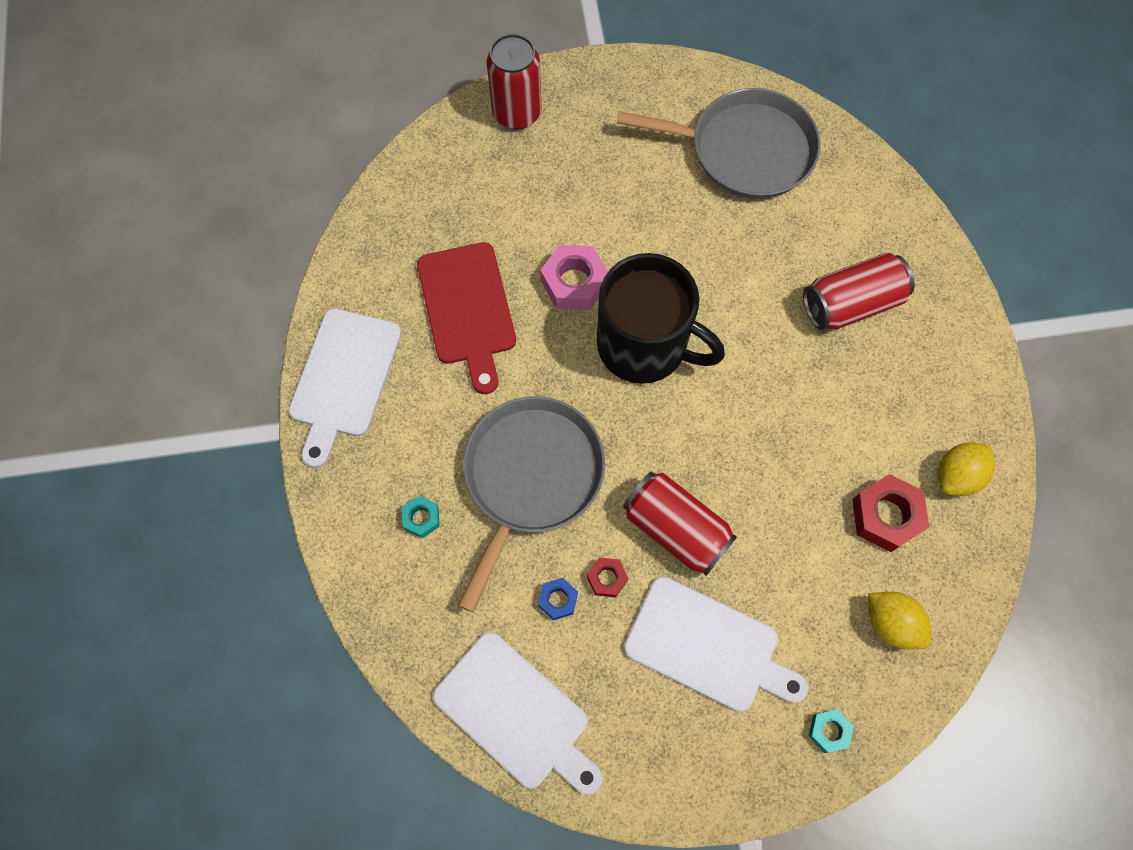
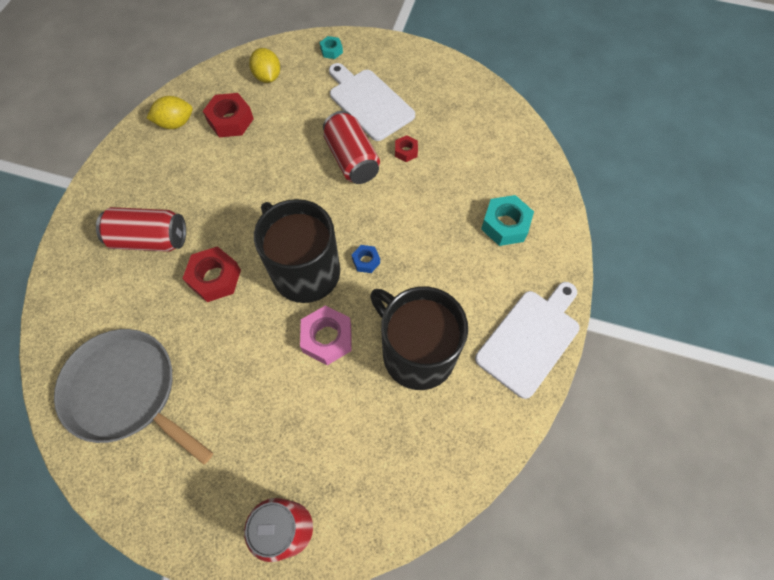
camera: 155 degrees left, 5 degrees down
turquoise nut [402,496,440,538] -> turquoise nut [481,195,534,246], size x1.82
red cutting board [417,242,516,394] -> black mug [370,286,468,390]
white cutting board [433,632,603,795] -> none
grey pan [458,396,605,612] -> none
blue nut [538,578,578,620] -> blue nut moved to [352,245,380,273]
none -> red nut [182,246,241,302]

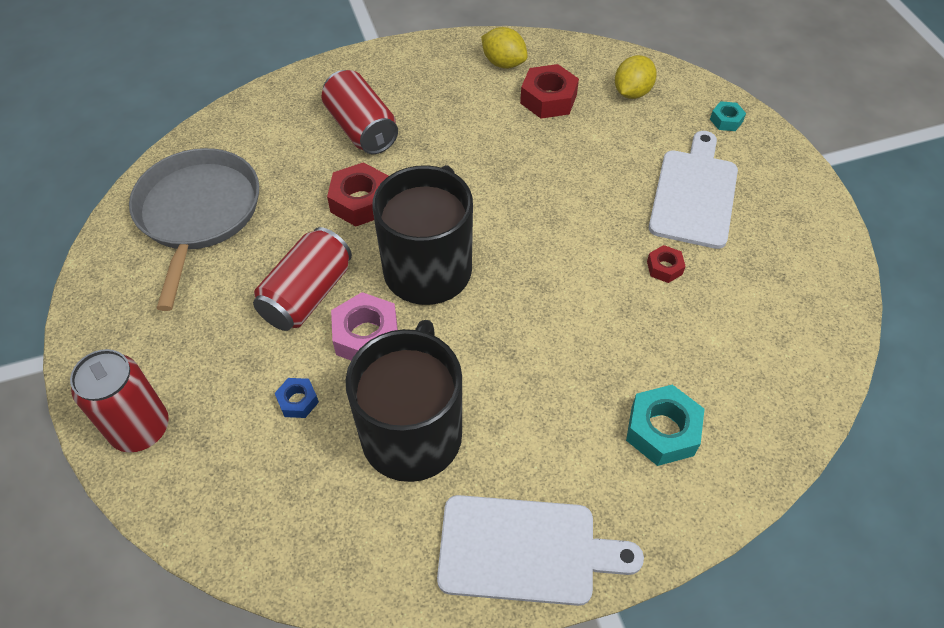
camera: 55 degrees right, 10 degrees down
red can [323,111,380,184] -> red can moved to [253,227,352,331]
blue nut [352,245,380,273] -> blue nut moved to [275,378,319,418]

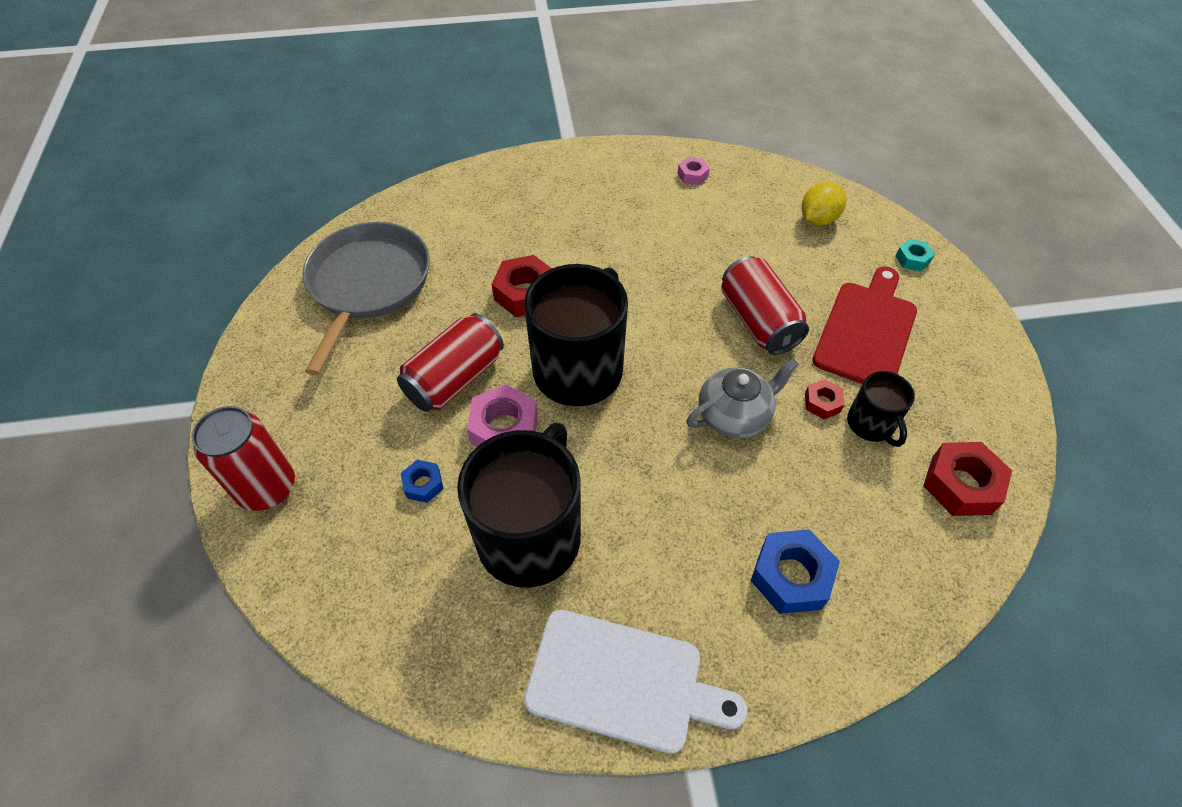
camera: 10 degrees right, 0 degrees up
red can [322,70,398,154] -> red can moved to [721,256,809,355]
yellow lemon [481,27,528,69] -> pink nut [677,157,710,185]
red nut [520,64,579,118] -> red nut moved to [923,442,1012,516]
turquoise nut [626,384,704,466] -> blue nut [751,529,840,614]
white cutting board [649,131,738,249] -> red cutting board [812,266,917,384]
none -> grey teapot [686,358,799,438]
none -> black mug [847,371,915,447]

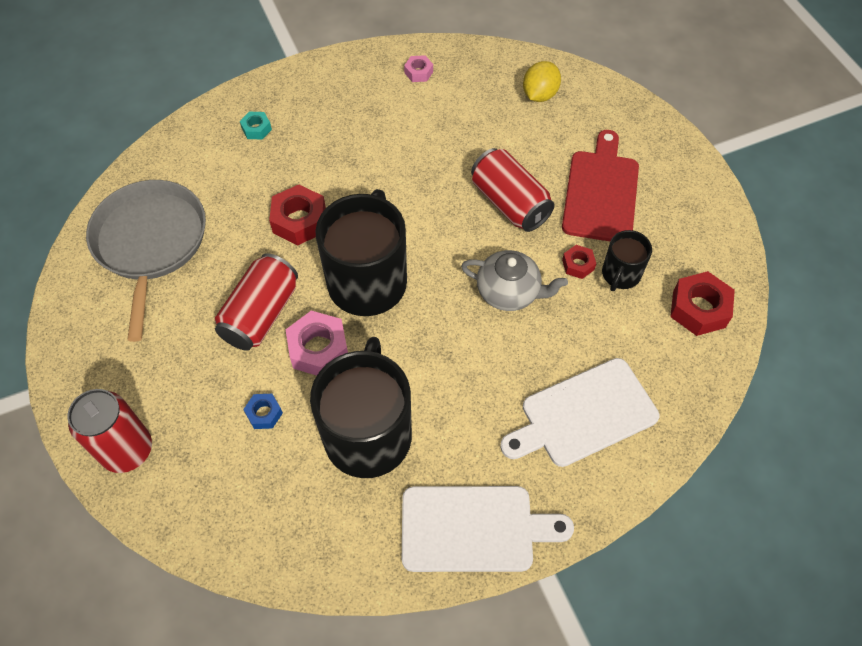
camera: 15 degrees left, 5 degrees up
grey teapot [686,358,799,438] -> grey teapot turned 60 degrees clockwise [461,250,568,311]
blue nut [751,529,840,614] -> white cutting board [500,358,659,467]
black mug [847,371,915,447] -> black mug turned 60 degrees clockwise [602,230,652,291]
turquoise nut [896,239,935,272] -> turquoise nut moved to [240,112,272,140]

